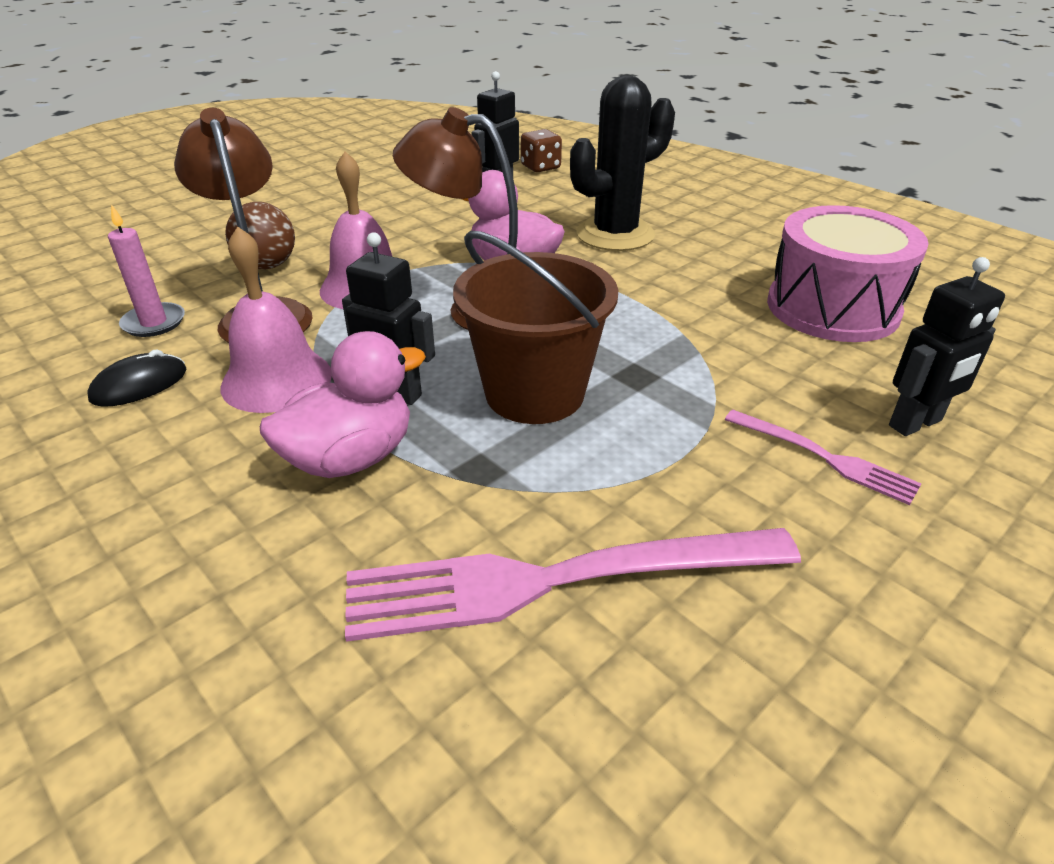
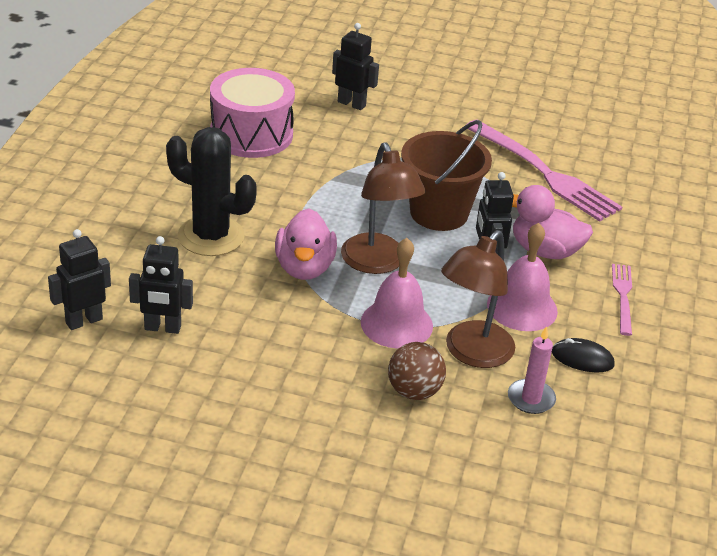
camera: 125 degrees left, 0 degrees up
brown dice [521,129,562,172] -> black robot [48,229,111,330]
pink fork [725,410,922,505] -> pink fork moved to [612,264,632,336]

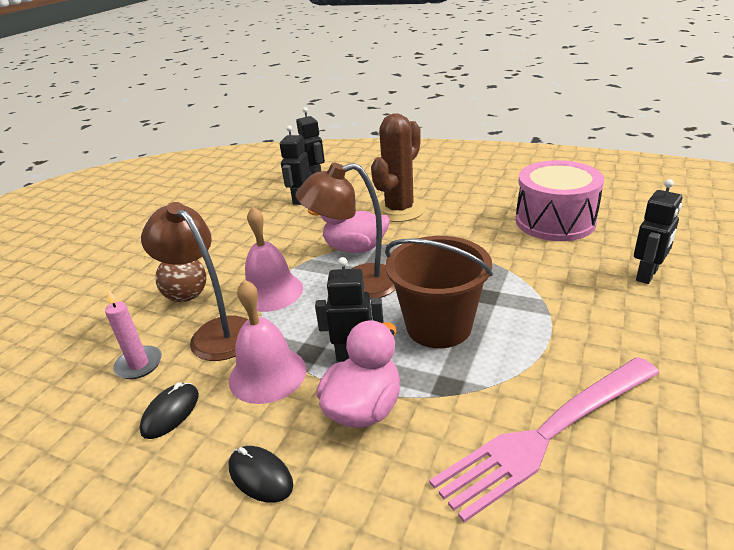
camera: 105 degrees right, 5 degrees down
black cactus [166,127,257,256] -> brown cactus [371,113,426,222]
pink fork [612,264,632,336] -> black mouse [229,446,293,503]

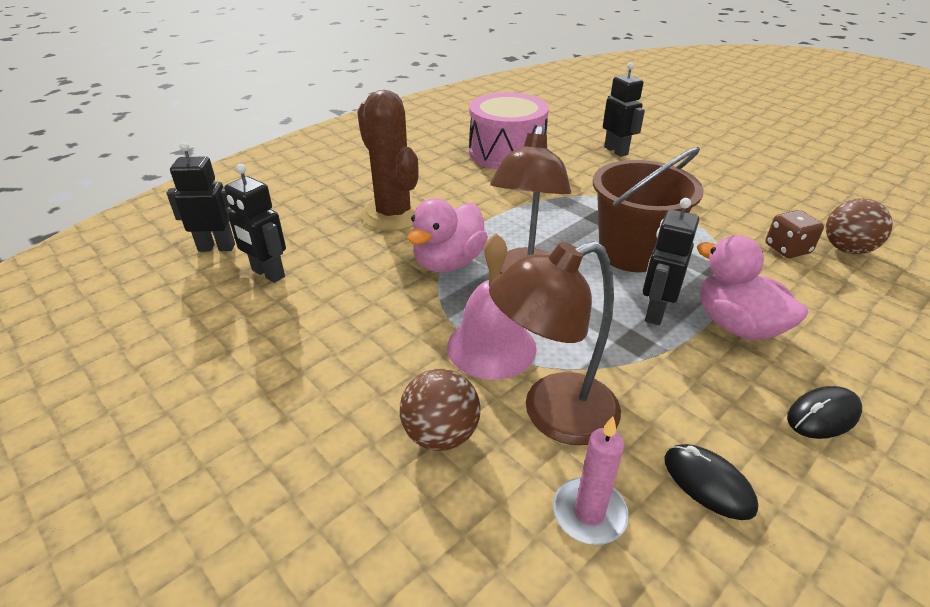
camera: 70 degrees left, 5 degrees up
pink bell [229,279,306,404] -> none
pink fork [429,357,659,523] -> brown dice [765,210,824,258]
none -> brown ball [826,198,893,254]

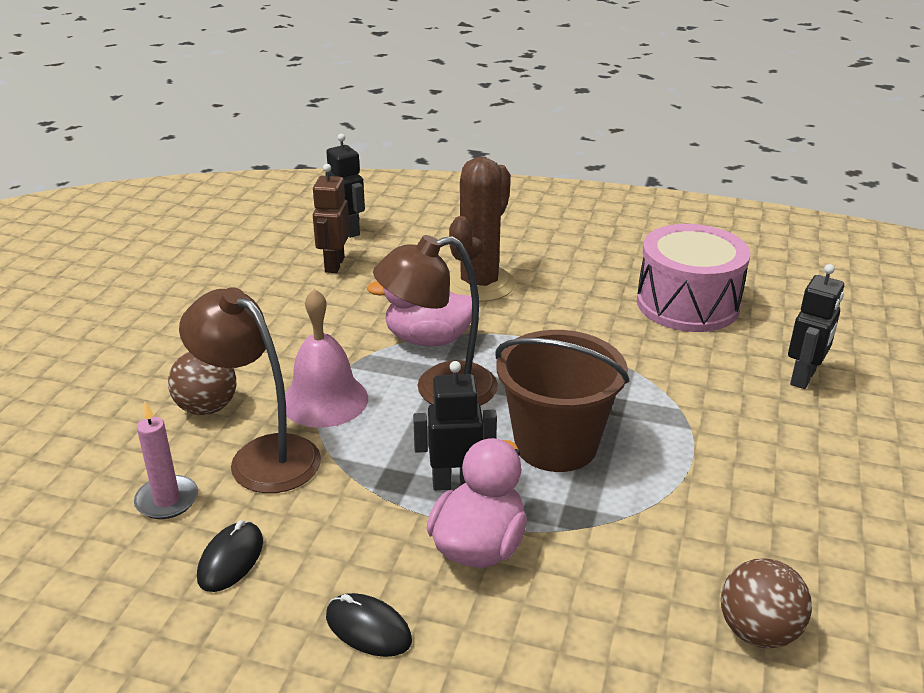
camera: 60 degrees right, 5 degrees down
black robot [224,164,286,283] -> brown robot [312,164,350,273]
brown dice [765,210,824,258] -> none

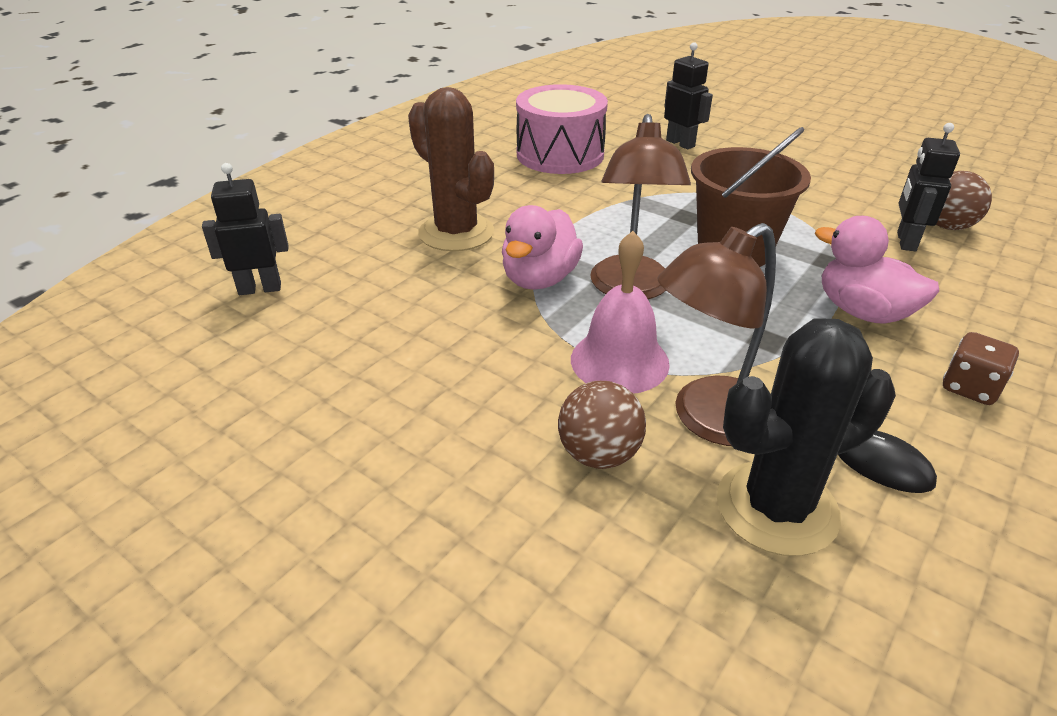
camera: 70 degrees left, 5 degrees up
pink candle [134,401,198,519] -> black cactus [717,318,896,556]
brown robot [312,164,350,273] -> none
black mouse [326,593,412,657] -> brown dice [943,332,1019,405]
black robot [413,361,497,491] -> black robot moved to [897,123,960,251]

